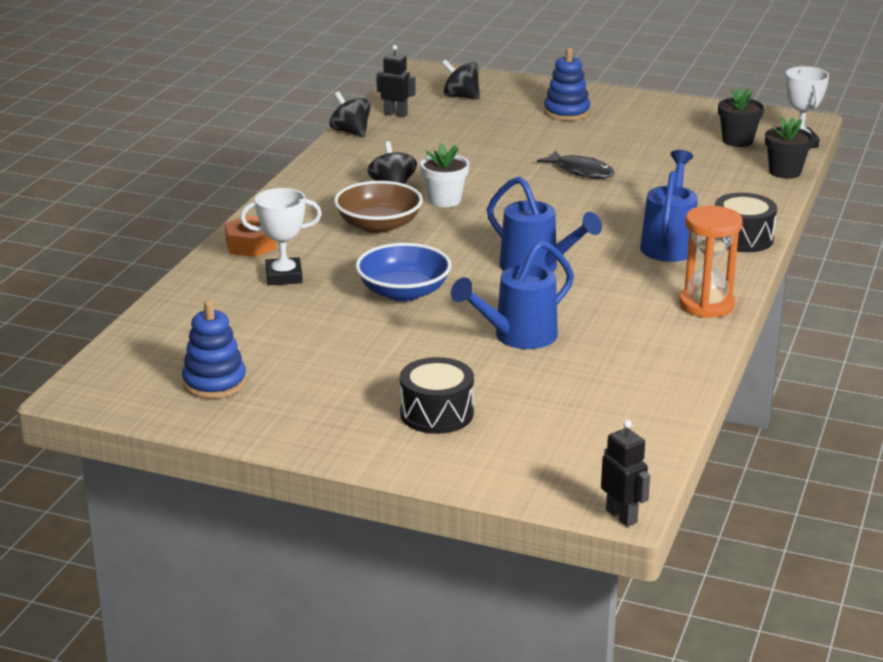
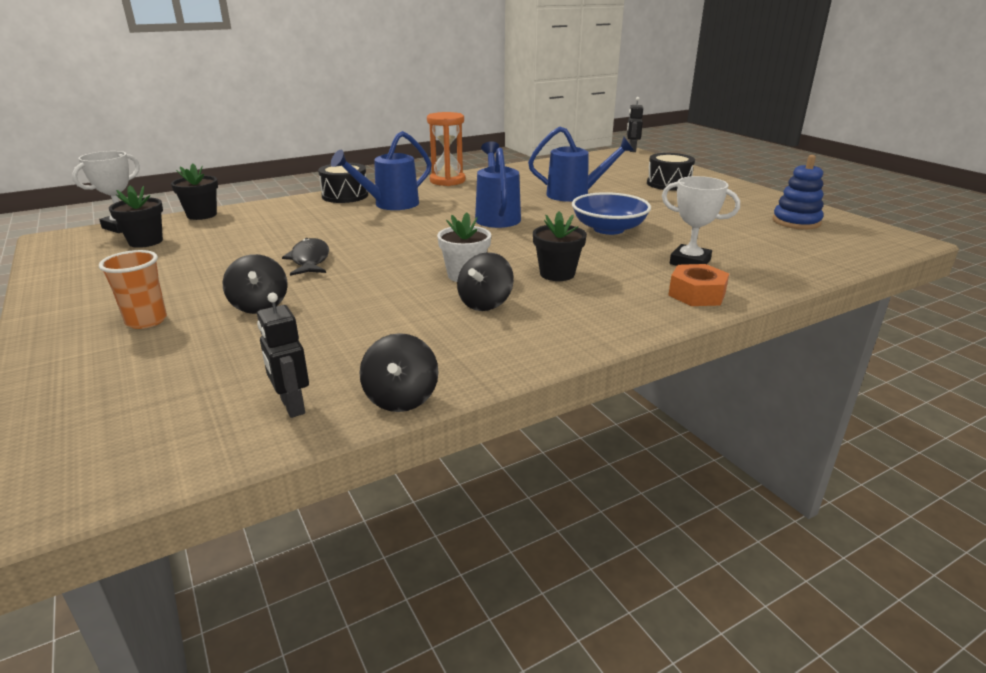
camera: 140 degrees left, 0 degrees up
brown bowl [334,181,423,234] -> black flower pot [533,211,587,281]
black spinning top [442,59,480,99] -> black spinning top moved to [223,254,288,314]
blue stacking toy [544,48,590,121] -> orange cup [99,250,167,329]

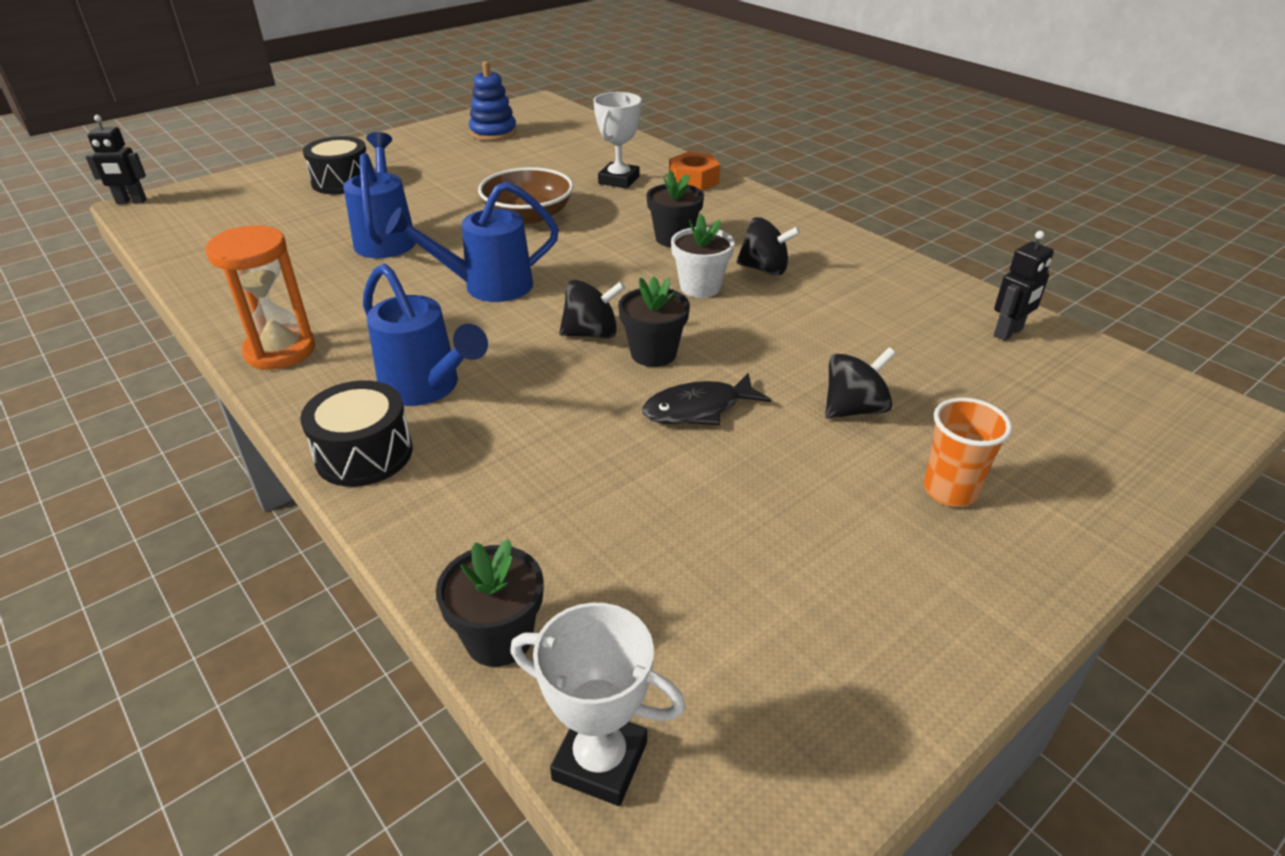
camera: 100 degrees left, 10 degrees up
black flower pot [109,185,163,248] -> black flower pot moved to [618,276,690,367]
black spinning top [359,333,438,412] -> black spinning top moved to [559,280,625,339]
blue bowl [572,192,651,235] -> brown bowl [478,167,574,224]

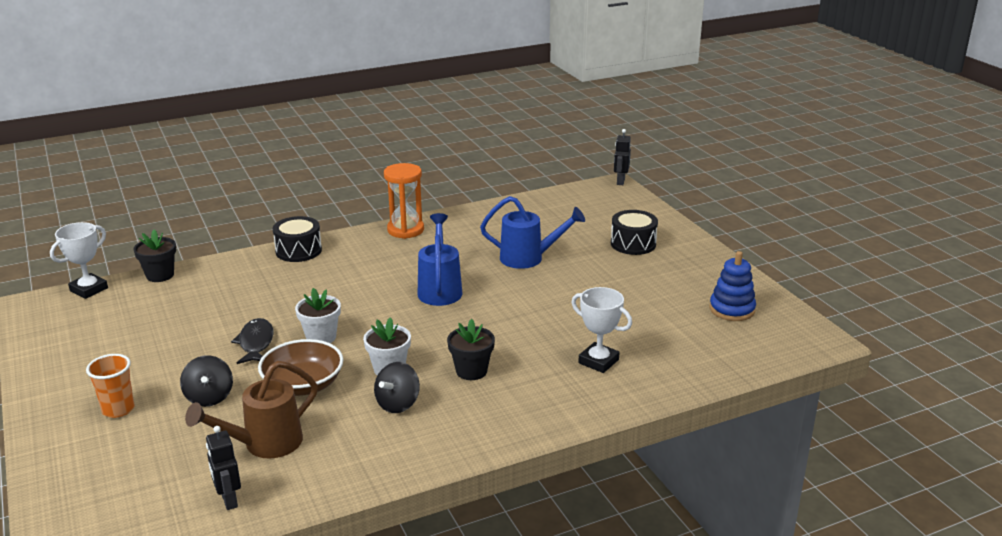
camera: 105 degrees right, 10 degrees down
blue watering can [363,264,488,406] -> none
brown bowl [478,167,574,224] -> brown bowl moved to [258,339,343,396]
black spinning top [559,280,625,339] -> none
black flower pot [618,276,690,367] -> white flower pot [295,288,341,343]
orange nut [669,152,720,191] -> none
none -> brown watering can [185,361,318,459]

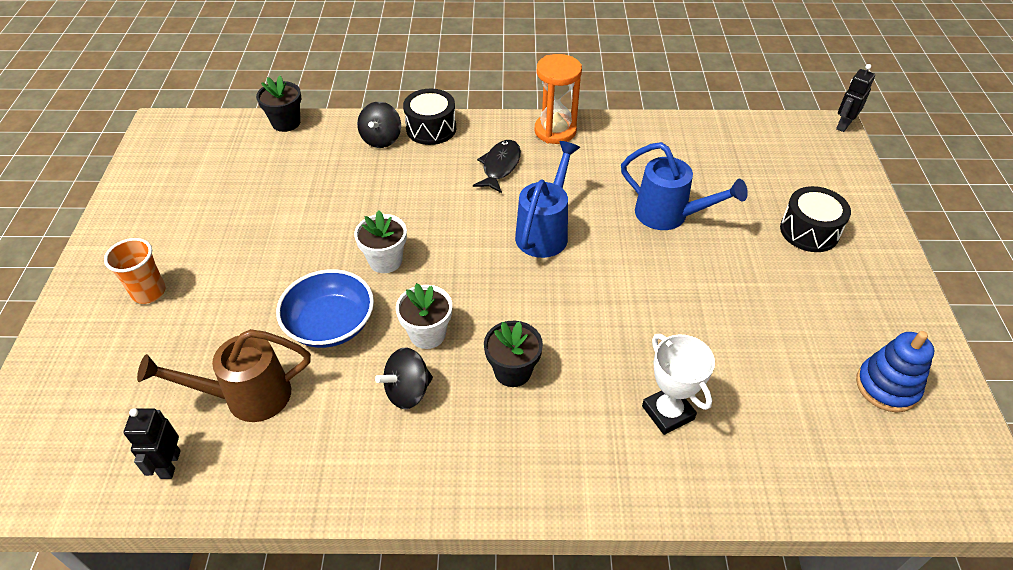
camera: 25 degrees right, 20 degrees up
white trophy [50,222,108,299] -> none
black spinning top [180,355,233,407] -> black spinning top moved to [357,102,401,148]
black fish [231,318,273,364] -> black fish moved to [473,140,521,193]
brown bowl [258,339,343,396] -> blue bowl [276,269,374,348]

